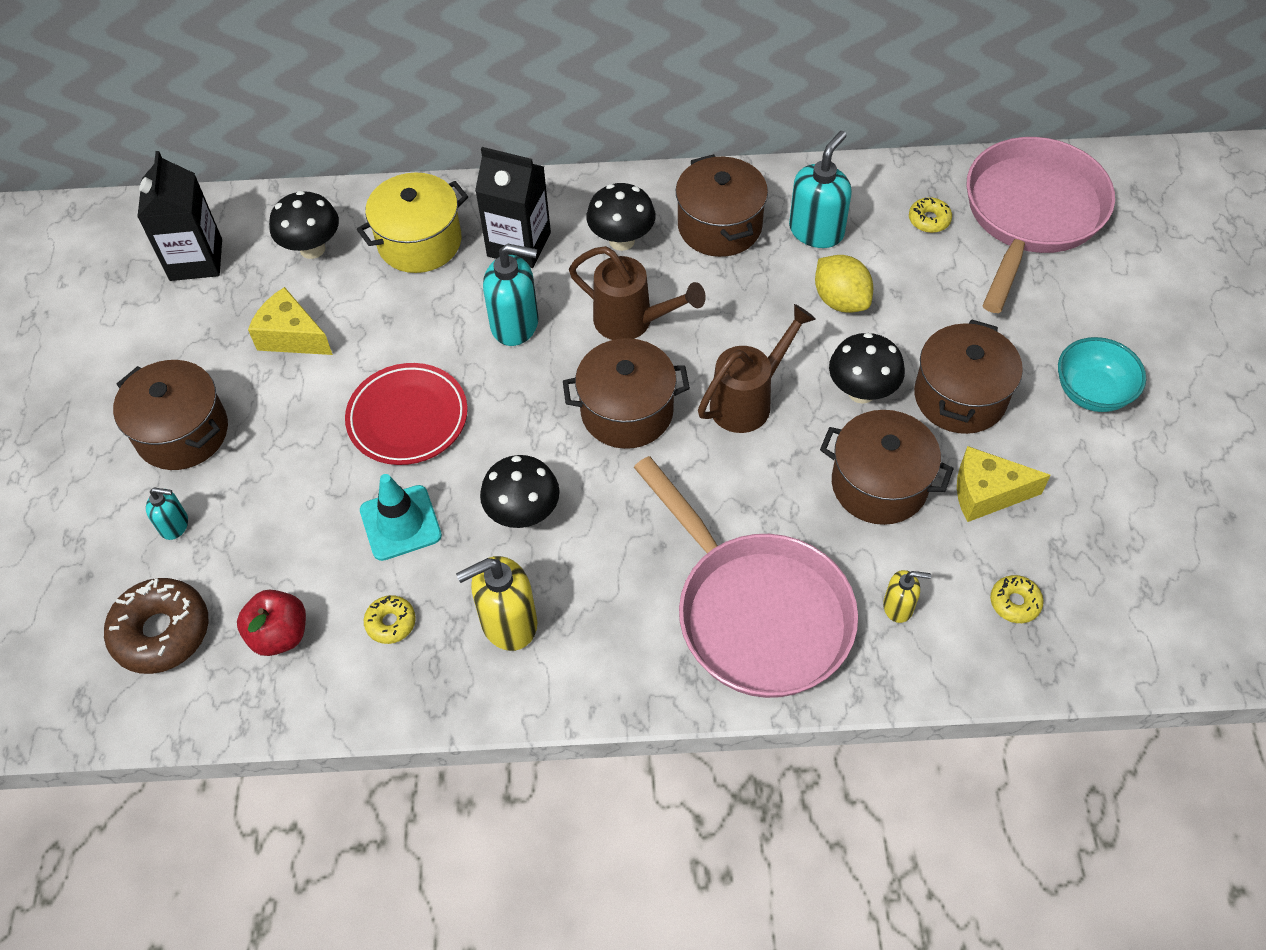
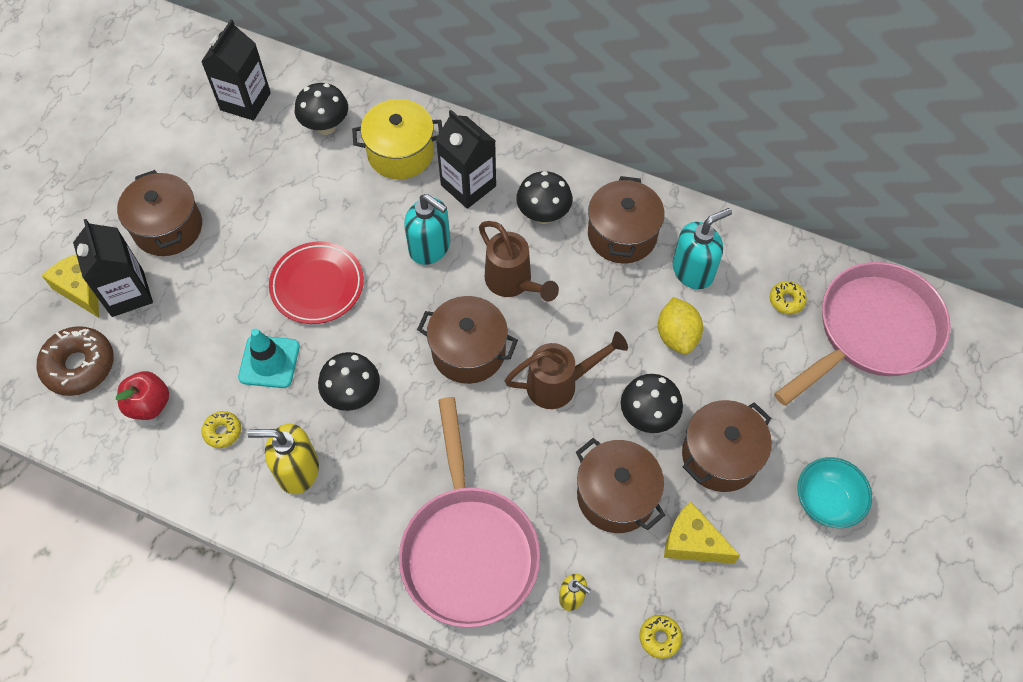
camera: 25 degrees right, 5 degrees up
turquoise soap dispenser [146,488,188,540] -> black carton [73,219,153,317]
yellow cheese [248,287,333,355] -> yellow cheese moved to [41,254,99,318]

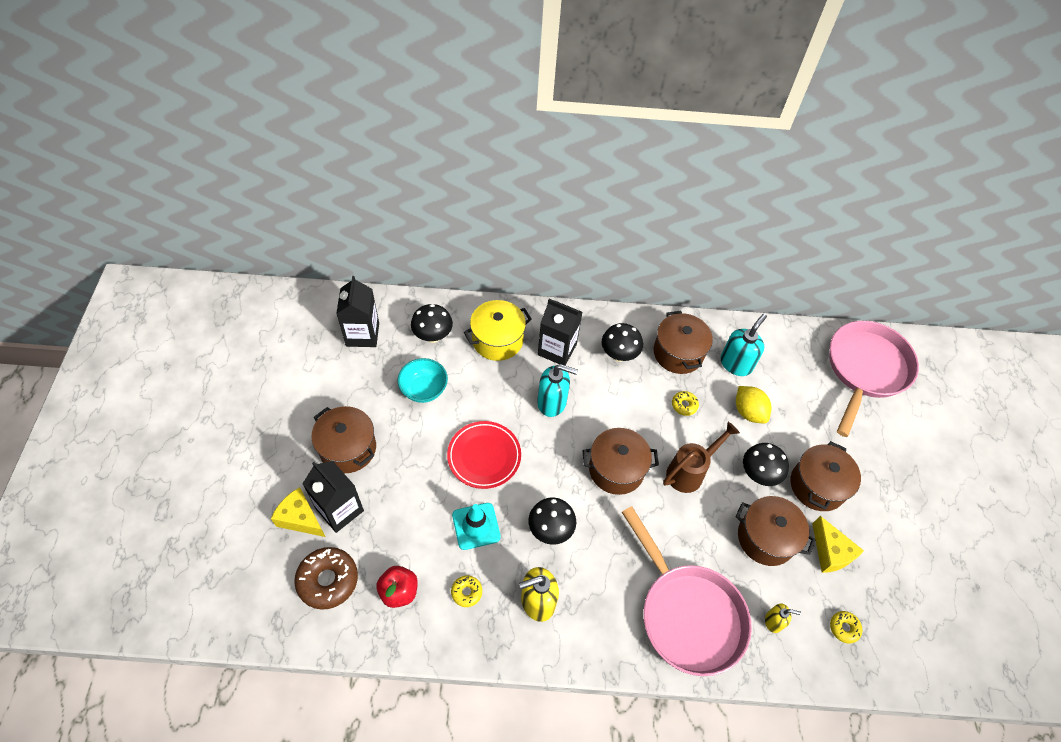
camera: 25 degrees left, 5 degrees down
brown watering can [479,221,559,302] -> none
yellow cheese [664,502,740,564] -> yellow cheese turned 120 degrees counterclockwise [812,516,864,573]
yellow donut [770,281,807,314] -> yellow donut moved to [672,391,699,416]
turquoise bowl [797,457,872,528] -> turquoise bowl moved to [397,358,448,403]

